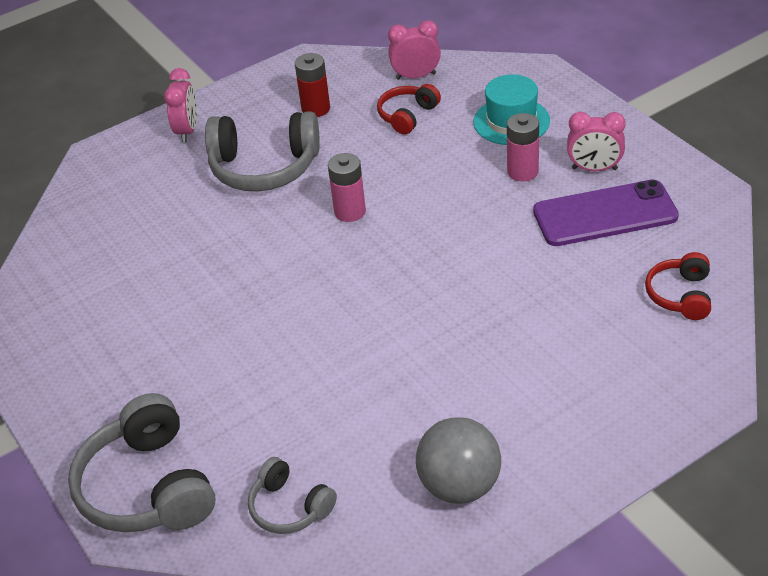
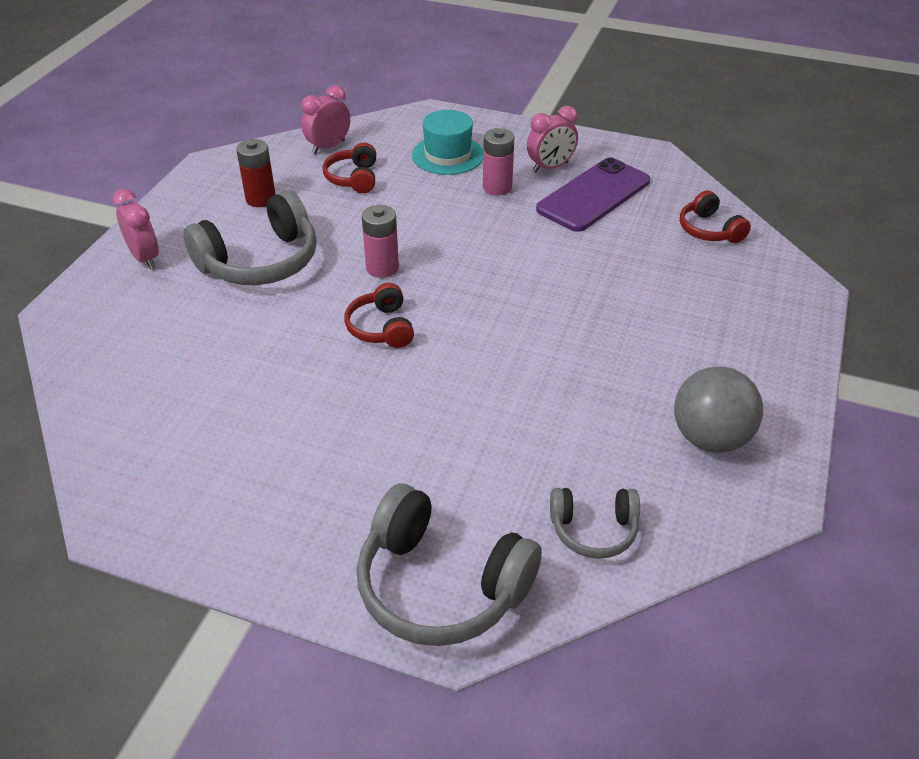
camera: 40 degrees left, 0 degrees up
none -> red headphones [344,283,414,348]

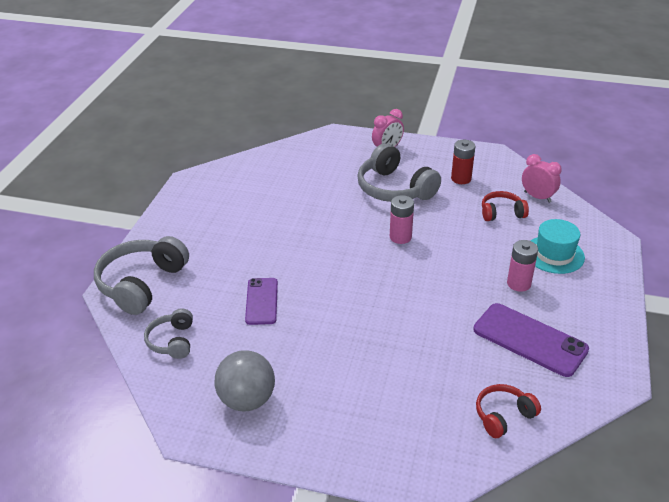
camera: 85 degrees right, 5 degrees down
red headphones [344,283,414,348] -> none
pink clock [527,106,578,172] -> none
none -> purple phone [245,278,278,325]

